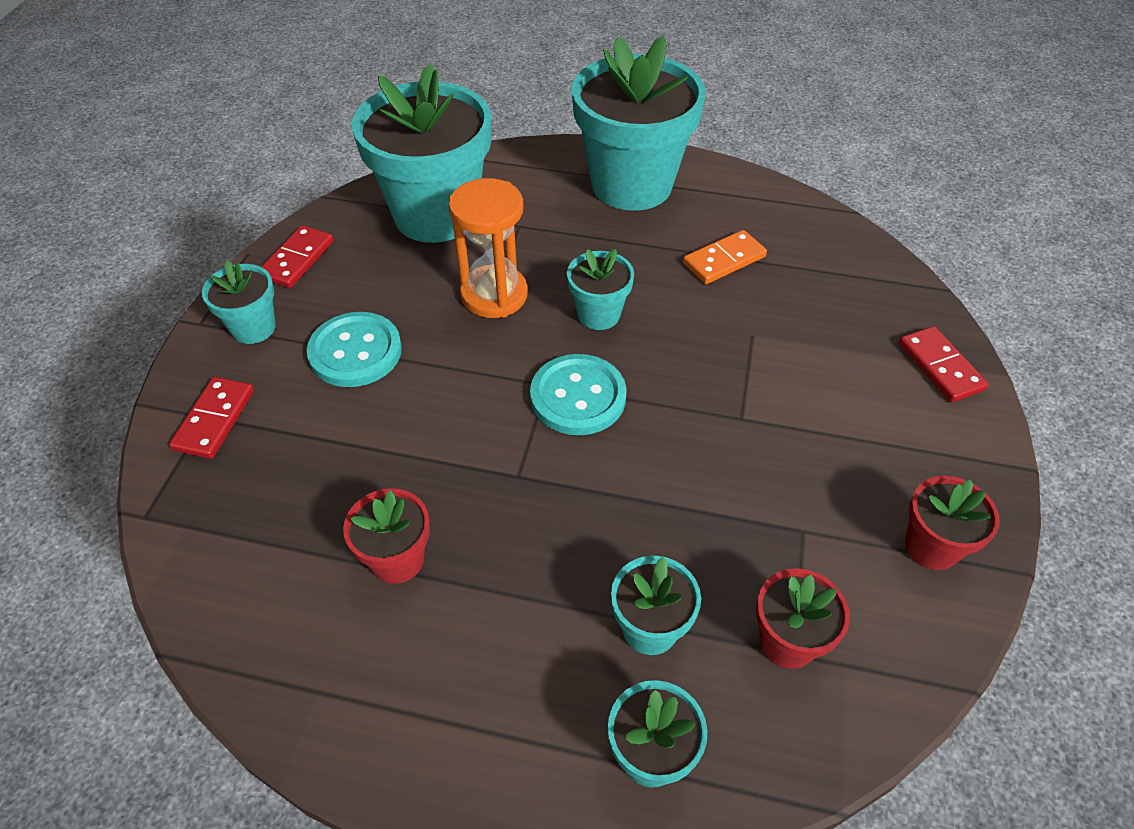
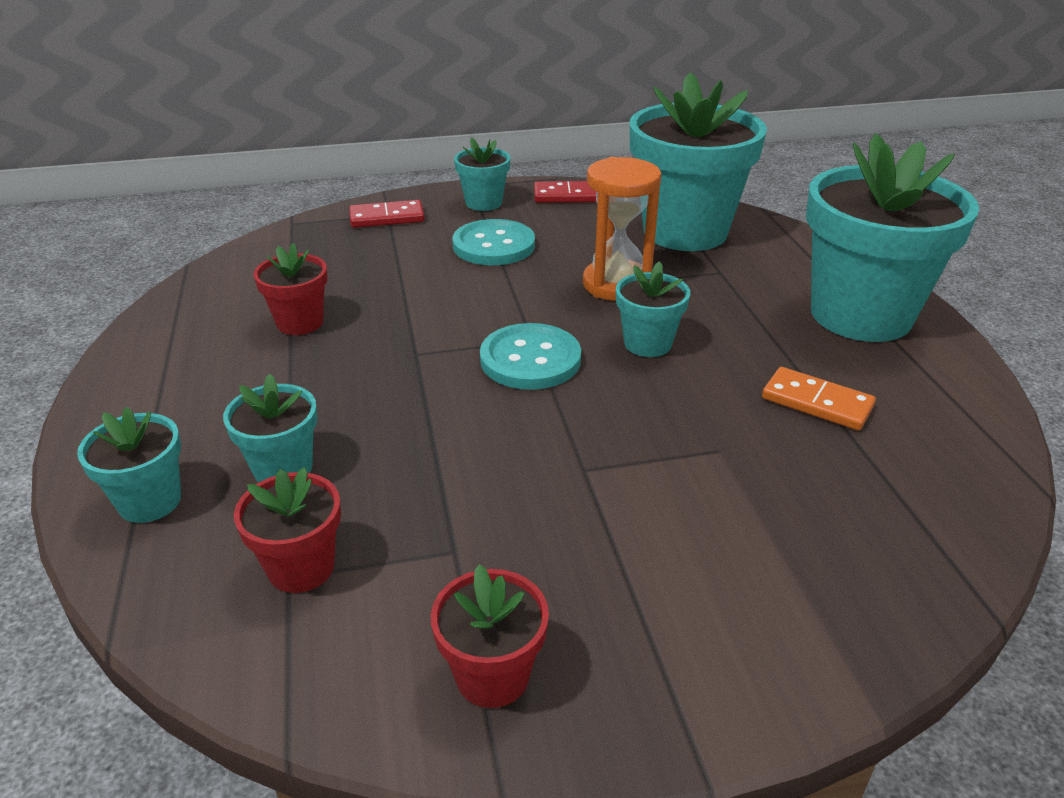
camera: 65 degrees right, 15 degrees down
red domino [899,326,988,402] -> none

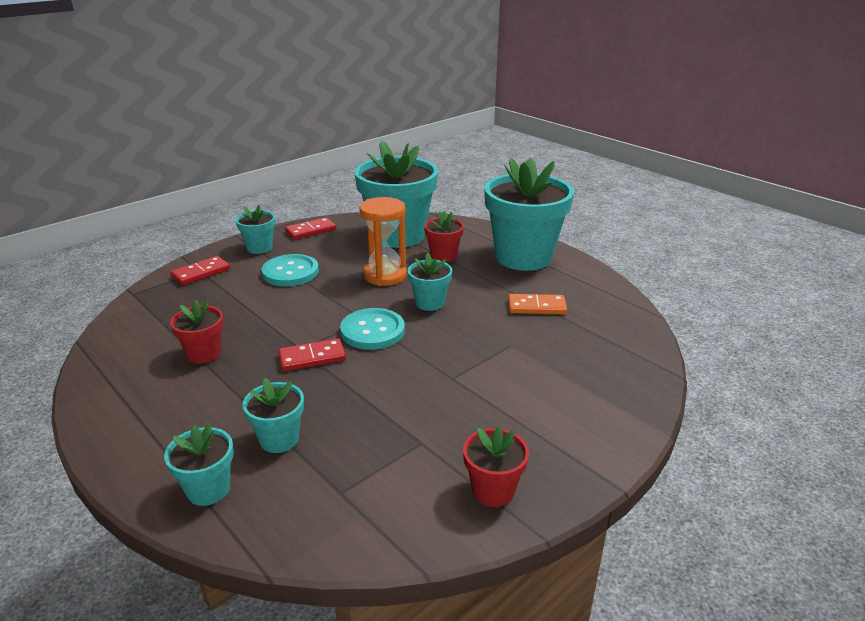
camera: 30 degrees left, 5 degrees down
red flower pot [234,467,341,593] -> red flower pot moved to [424,211,464,262]
none -> red domino [278,338,346,371]

